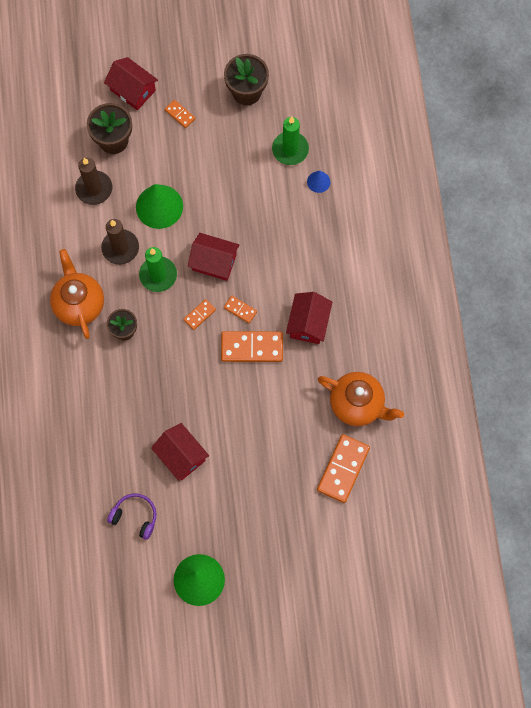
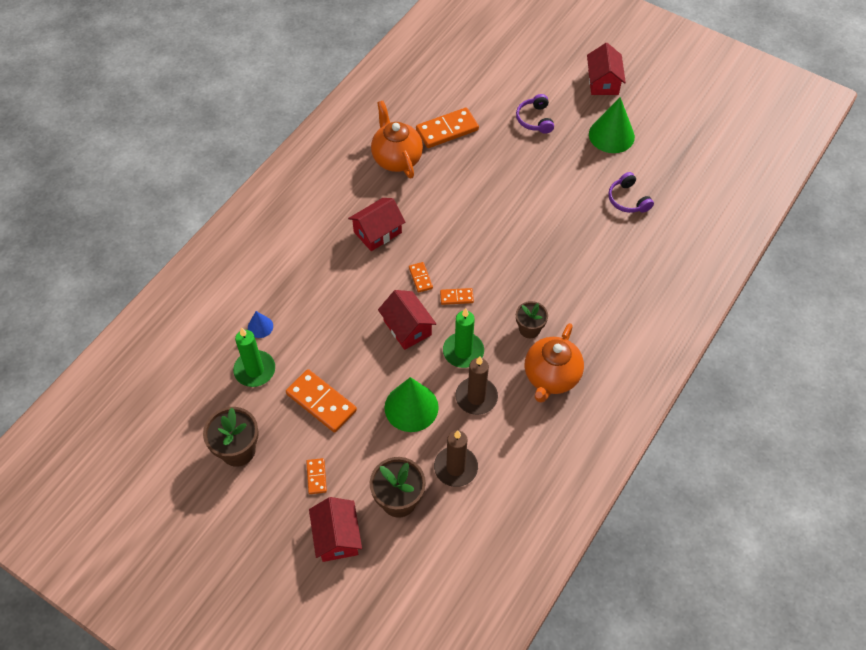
camera: 140 degrees left, 15 degrees down
red house [151,423,209,481] -> red house moved to [587,43,626,95]
orange domino [221,331,283,362] -> orange domino moved to [286,369,357,433]
none -> purple headphones [516,94,554,134]

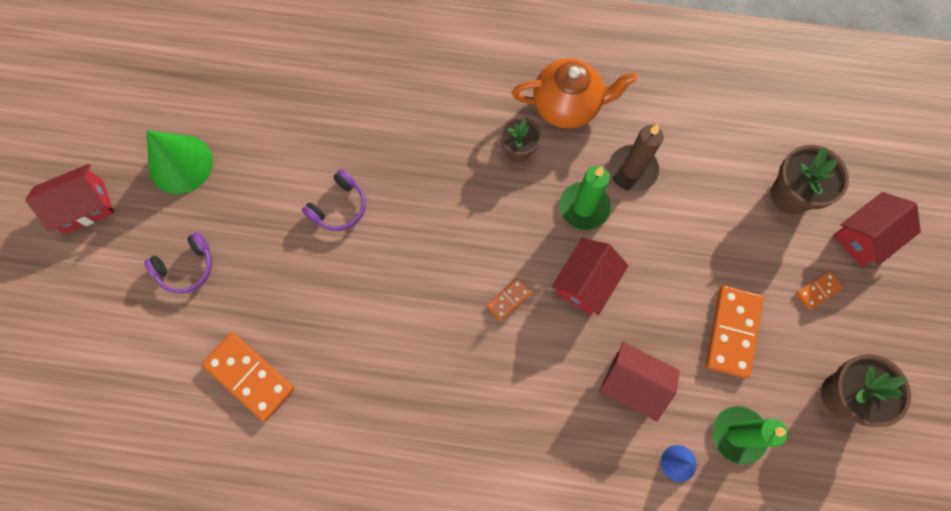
camera: 115 degrees left, 15 degrees up
red house [348,198,405,251] -> red house moved to [599,342,680,421]
orange teapot [371,101,423,178] -> none
green cone [384,377,439,432] -> none
brown candle [434,430,478,487] -> none
orange domino [440,288,474,305] -> none
purple headphones [608,172,654,213] -> purple headphones moved to [302,169,366,231]

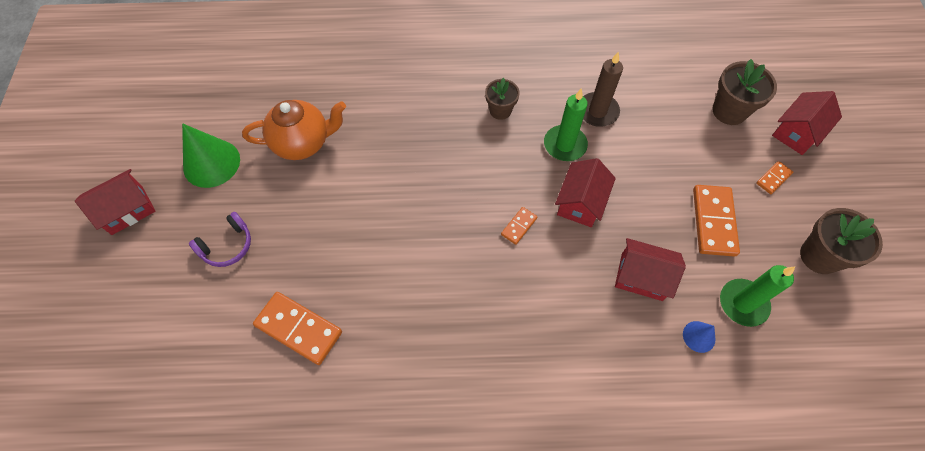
camera: 10 degrees left, 10 degrees down
purple headphones [302,169,366,231] -> none
orange teapot [512,58,637,129] -> orange teapot moved to [242,100,346,160]

